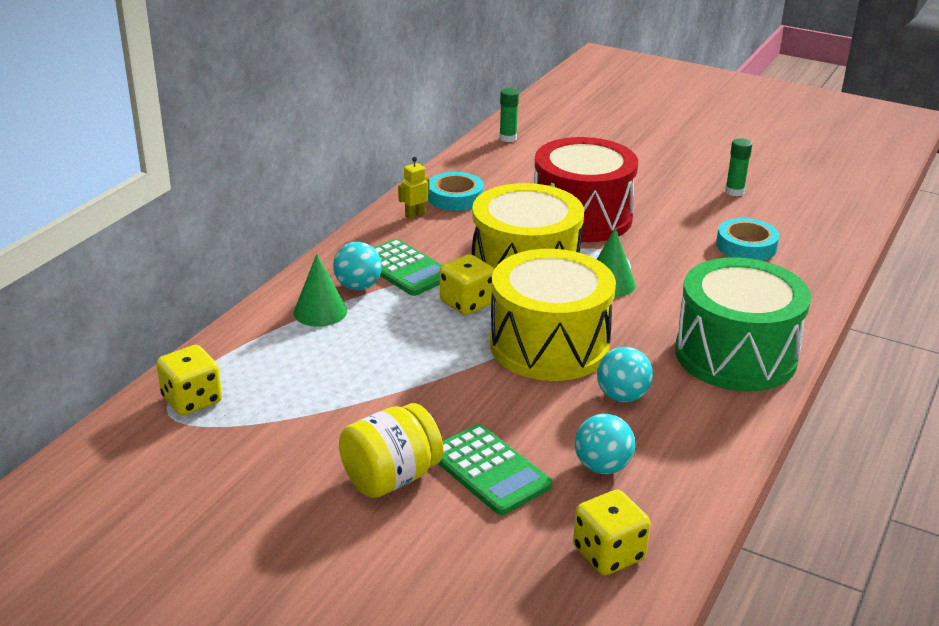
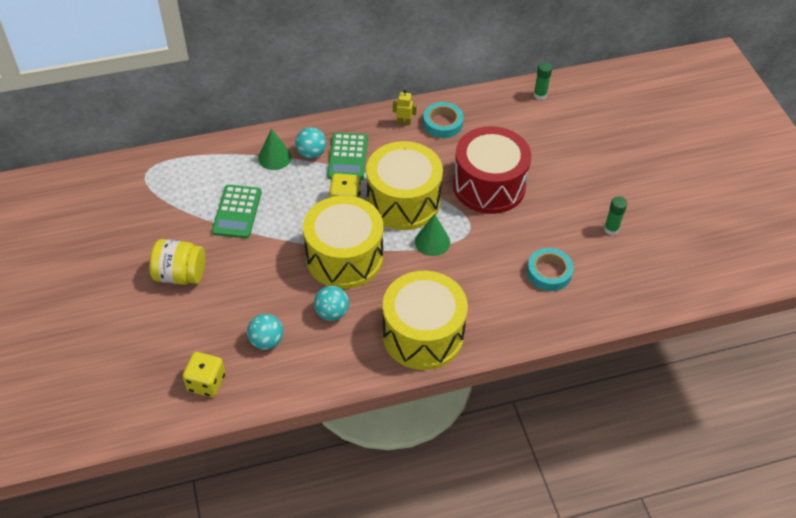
camera: 45 degrees right, 20 degrees up
yellow dice [156,345,222,416] -> none
green calculator [438,424,553,515] -> green calculator moved to [212,185,262,238]
green drum [675,257,811,391] -> yellow drum [382,271,468,370]

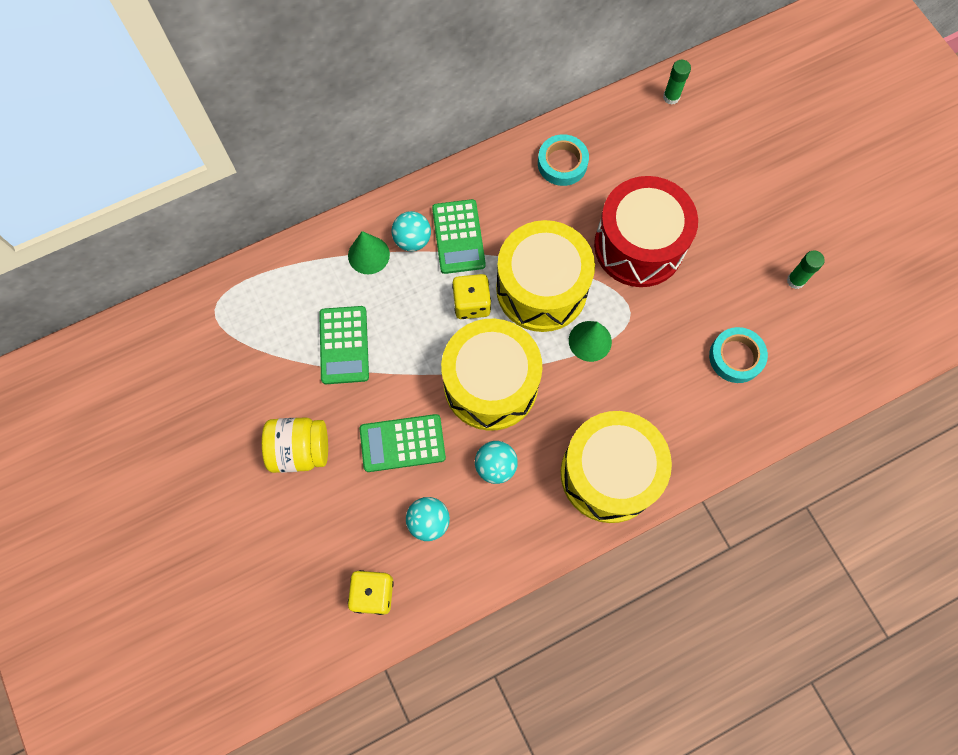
camera: 10 degrees left, 20 degrees up
yellow robot [393,90,417,125] -> none
none -> green calculator [360,414,446,472]

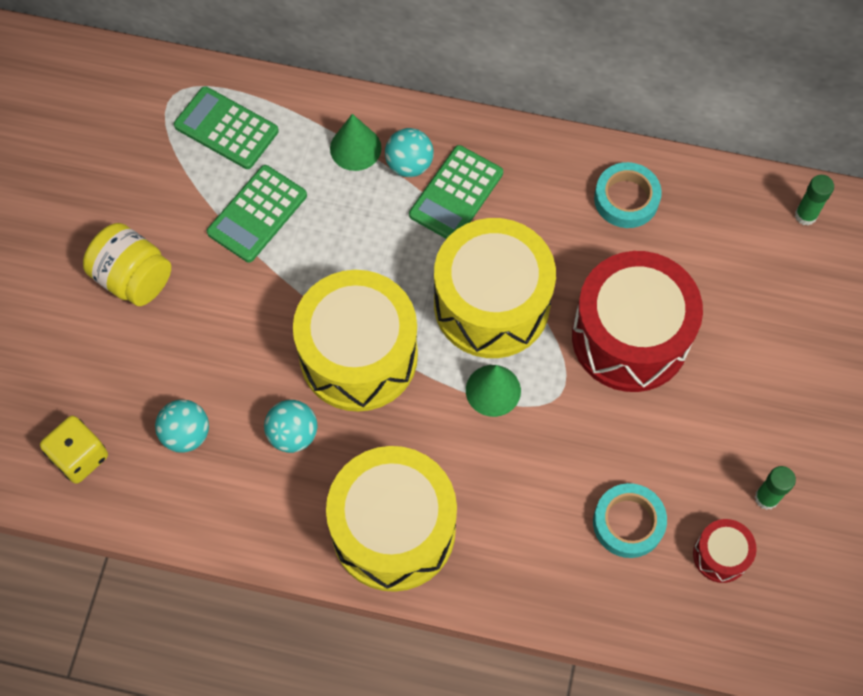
camera: 40 degrees right, 5 degrees down
green calculator [360,414,446,472] -> green calculator moved to [174,86,279,169]
yellow dice [452,274,491,319] -> none
none -> red drum [693,519,757,583]

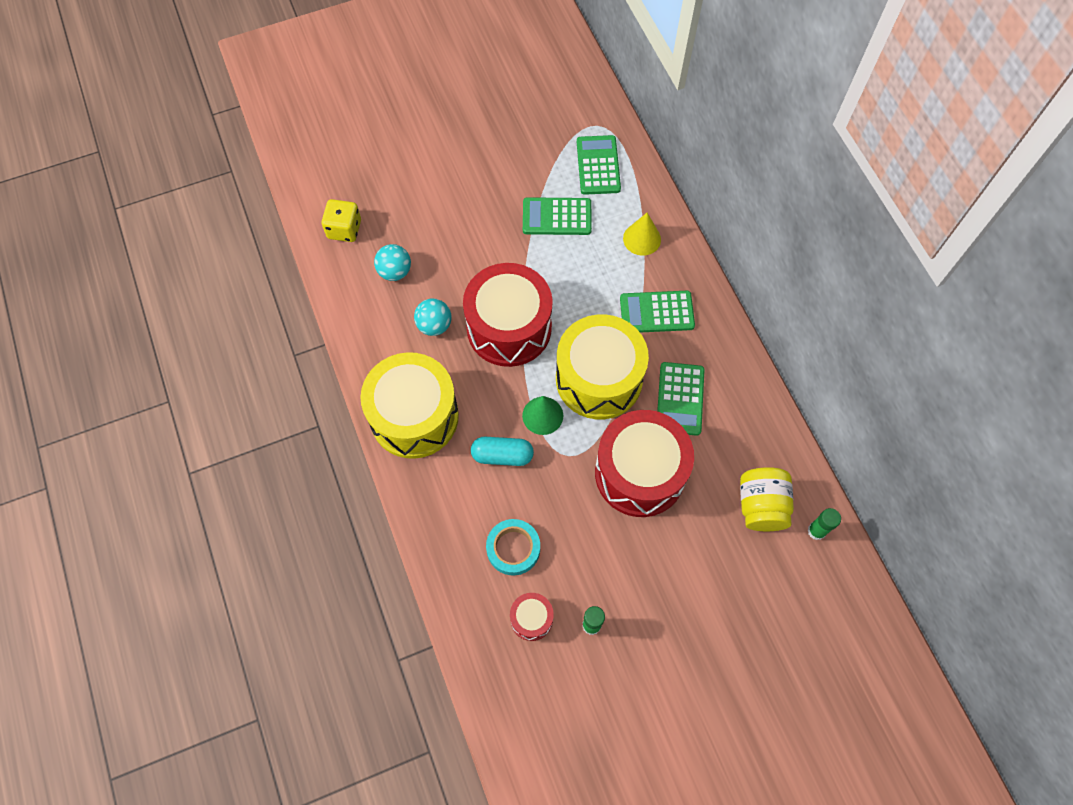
camera: 55 degrees right, 0 degrees up
yellow jar [83,223,171,306] -> yellow jar moved to [740,467,794,531]
yellow drum [293,270,418,412] -> red drum [463,263,553,367]
green cone [330,114,381,171] -> yellow cone [623,213,661,256]
turquoise ball [385,128,434,177] -> none
turquoise tape [594,162,662,228] -> none
none -> turquoise capsule [471,437,534,466]
none -> green calculator [657,362,704,436]

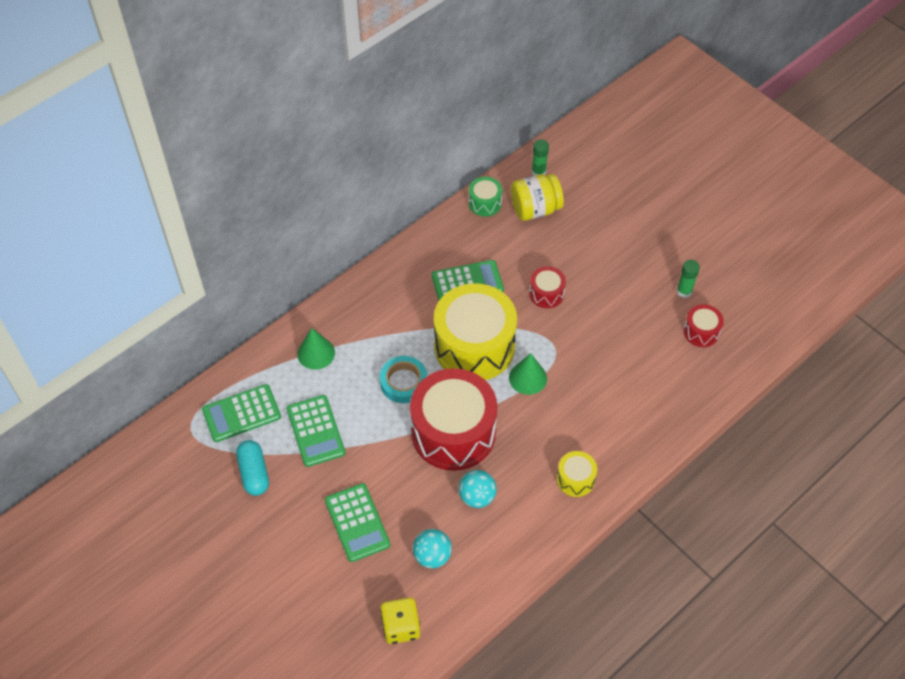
camera: 110 degrees left, 10 degrees down
yellow drum [360,352,459,459] -> yellow drum [557,451,597,497], size x0.44
turquoise capsule [471,437,534,466] -> turquoise capsule moved to [236,440,269,496]
turquoise tape [486,519,540,575] -> turquoise tape moved to [380,356,427,403]
red drum [595,410,694,517] -> red drum [529,266,566,308], size x0.44
green calculator [620,291,695,332] -> green calculator moved to [325,483,390,562]
yellow cone [623,213,661,256] -> green cone [297,328,335,370]
none -> green drum [468,177,502,217]

